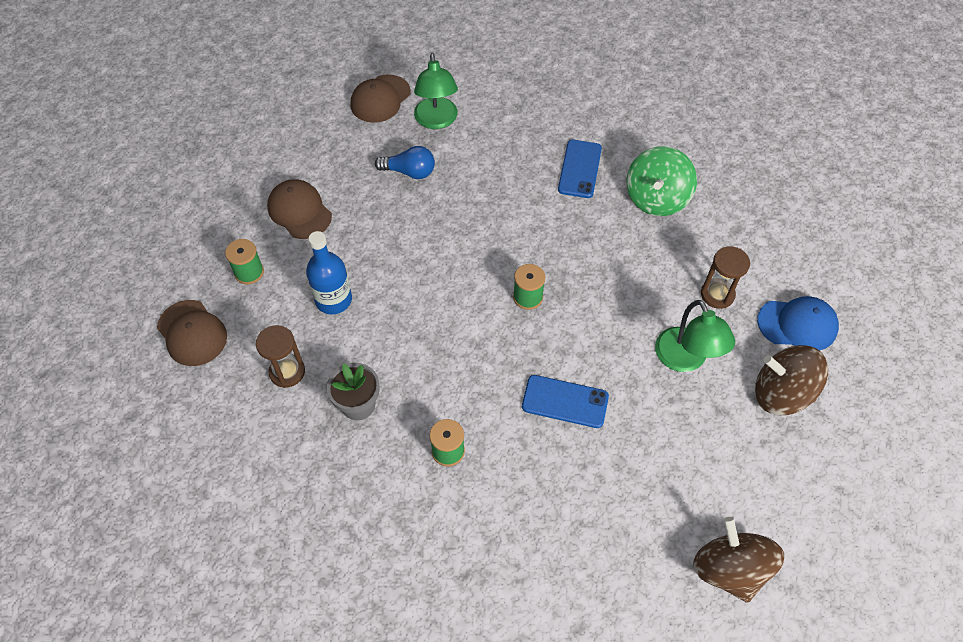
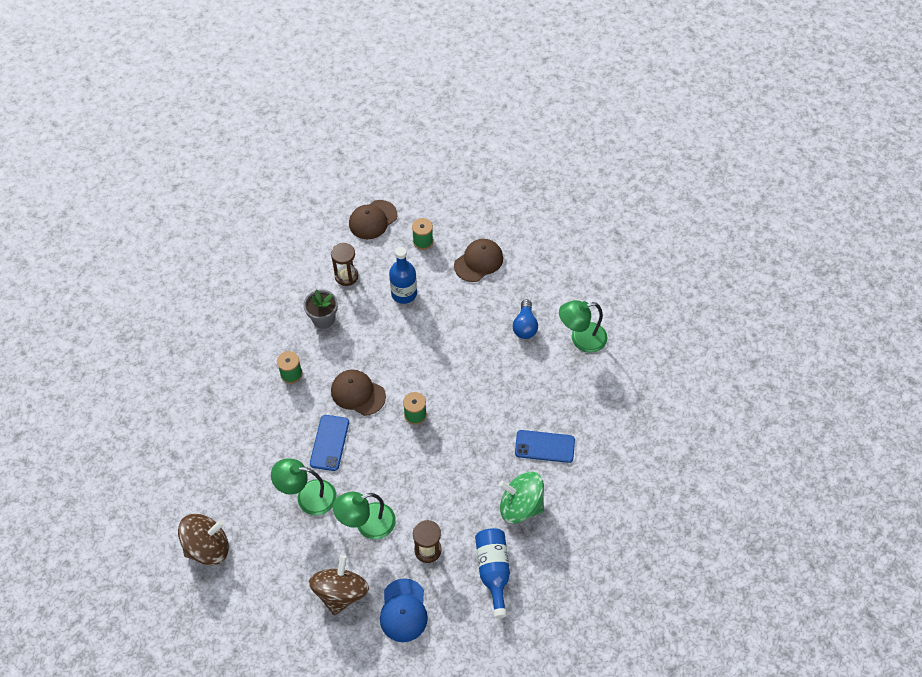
camera: 85 degrees right, 0 degrees up
brown cap [350,74,411,123] -> brown cap moved to [331,369,386,416]
none -> green lamp [271,458,337,515]
none -> blue bottle [475,528,510,618]

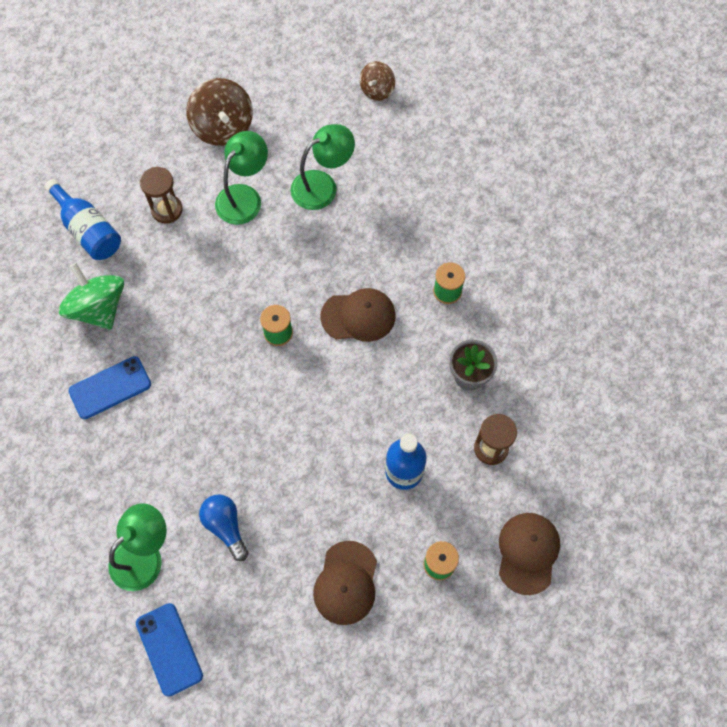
camera: 145 degrees right, 10 degrees up
brown spinning top [178,514,229,565] -> brown spinning top [360,61,395,101], size x0.59
blue phone [310,415,349,471] -> blue phone moved to [136,603,203,697]
blue cap [380,578,428,642] -> none
green spinning top [499,472,544,524] -> green spinning top turned 105 degrees counterclockwise [59,263,124,330]

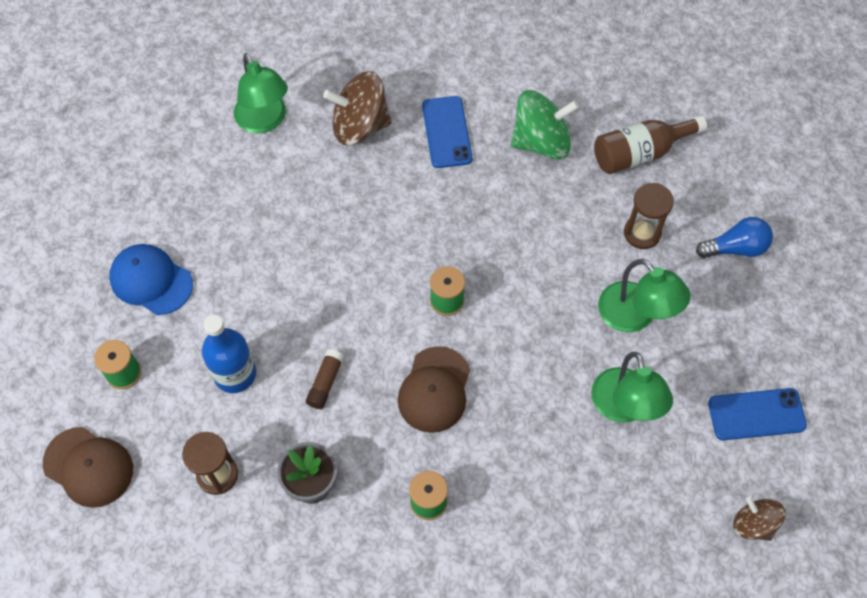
camera: 110 degrees right, 5 degrees down
blue bottle [44,179,121,260] -> brown bottle [594,115,707,174]
blue phone [136,603,203,697] -> blue phone moved to [708,388,807,440]
brown spinning top [186,78,253,146] -> brown spinning top moved to [323,71,392,145]
blue light bulb [199,494,248,561] -> blue light bulb moved to [696,217,773,258]
brown cap [313,541,377,625] -> blue cap [109,244,193,315]
none -> brown glue stick [306,349,344,409]

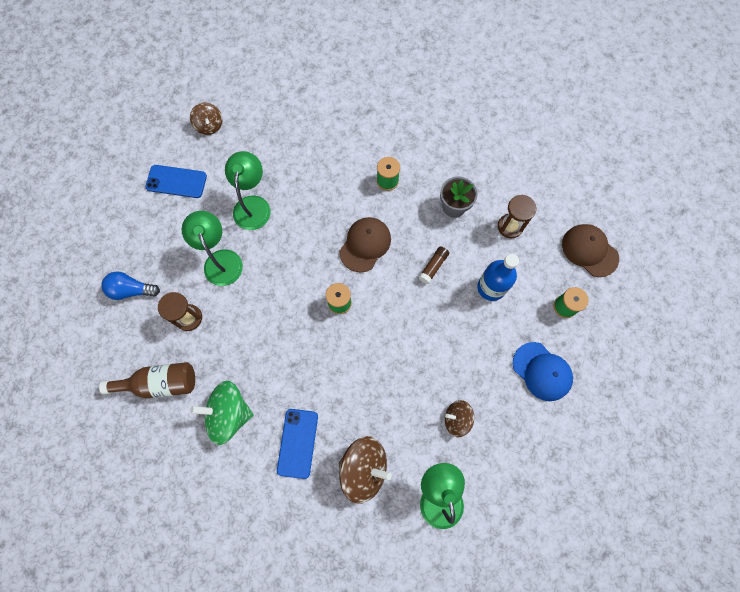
camera: 165 degrees left, 10 degrees up
none -> brown spinning top [445,400,474,437]

